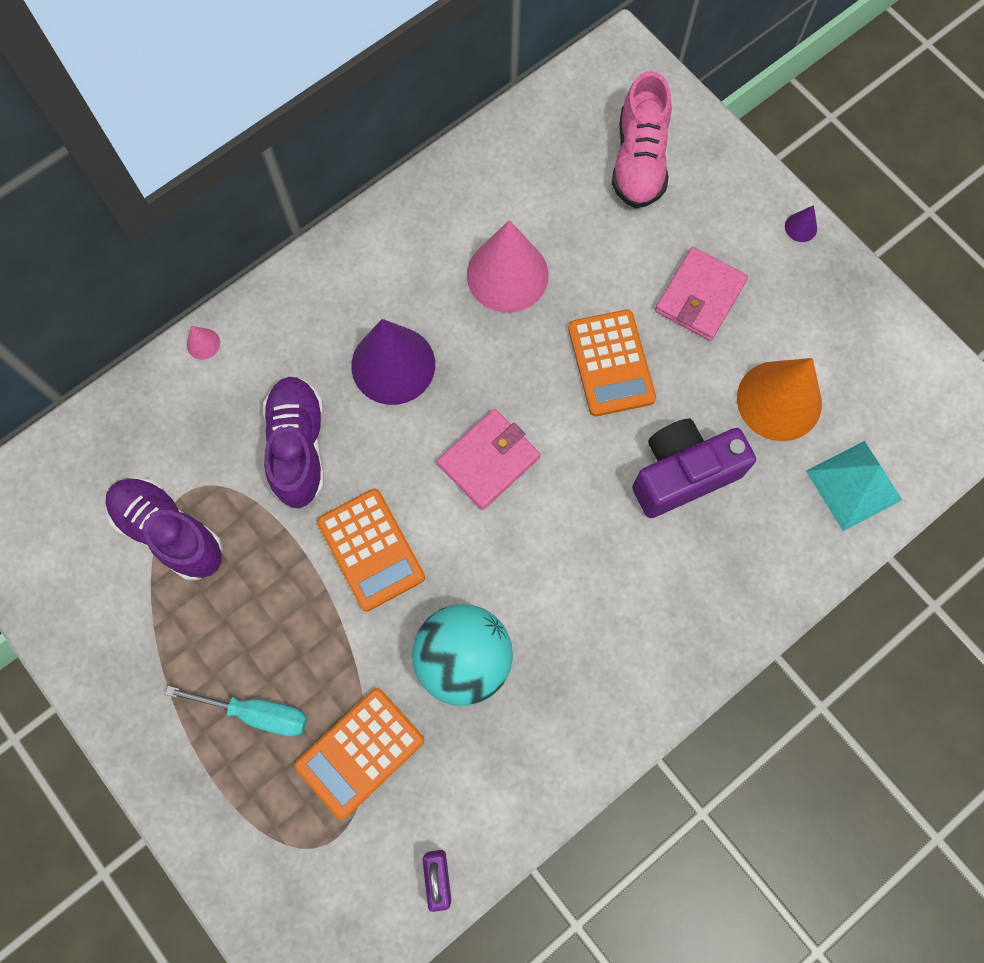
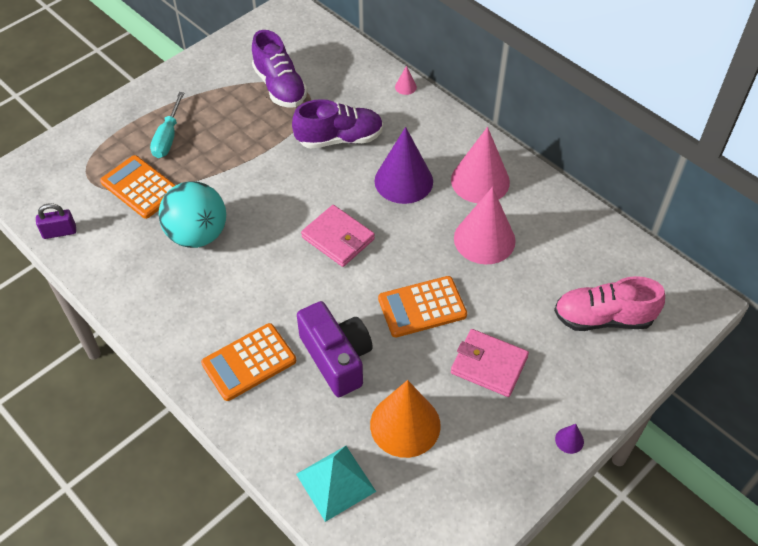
camera: 85 degrees right, 20 degrees down
purple shoe [106,478,223,580] -> purple shoe turned 120 degrees clockwise [252,30,308,108]
orange calculator [317,489,425,611] -> orange calculator moved to [201,323,296,401]
none -> pink cone [451,127,510,203]

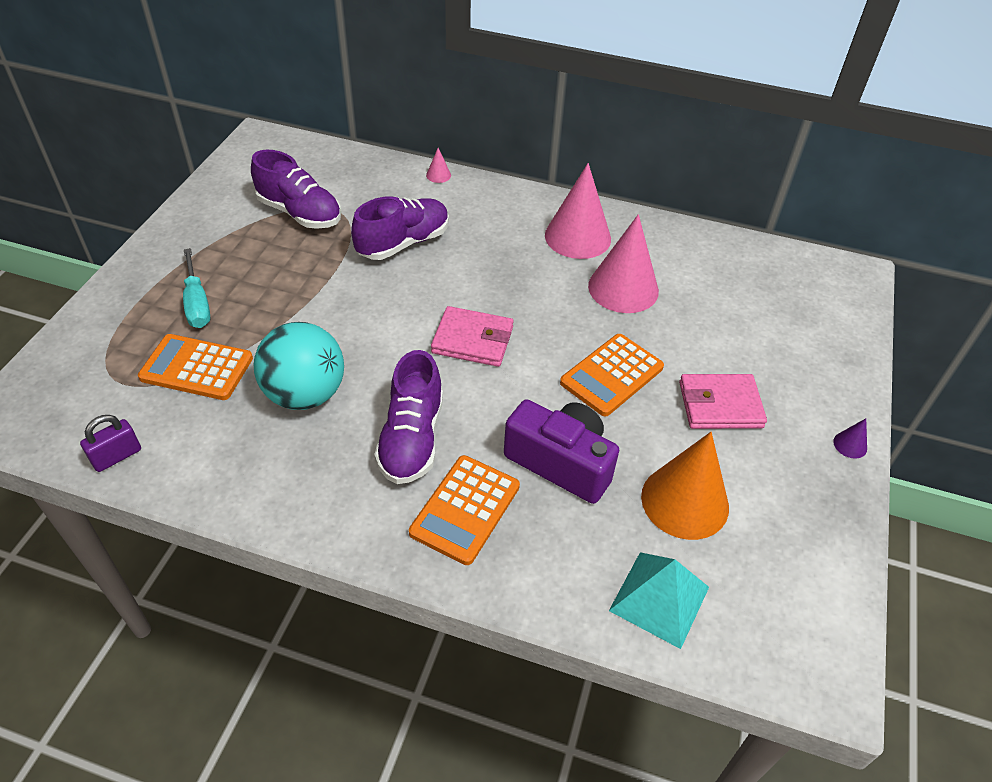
camera: 30 degrees left, 5 degrees down
purple cone [375,127,433,204] -> none
pink shoe [554,276,665,331] -> none
none -> purple shoe [374,350,443,484]

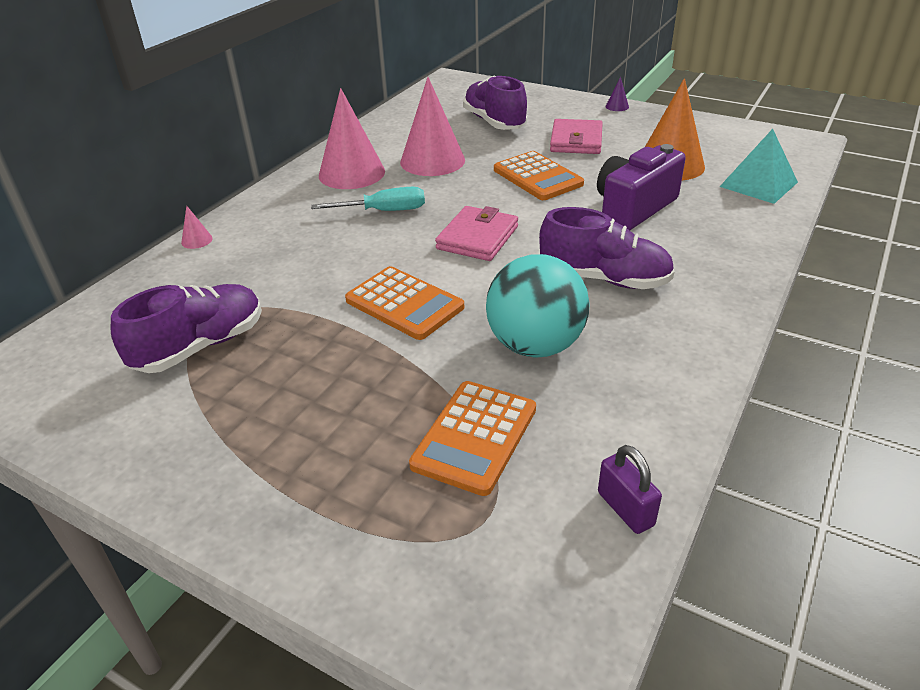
camera: 75 degrees left, 10 degrees down
turquoise screwdriver [183,248,210,328] -> turquoise screwdriver moved to [311,187,425,211]
purple shoe [351,196,449,260] -> purple shoe moved to [463,76,527,130]
orange calculator [409,455,520,565] -> orange calculator moved to [345,266,464,340]

